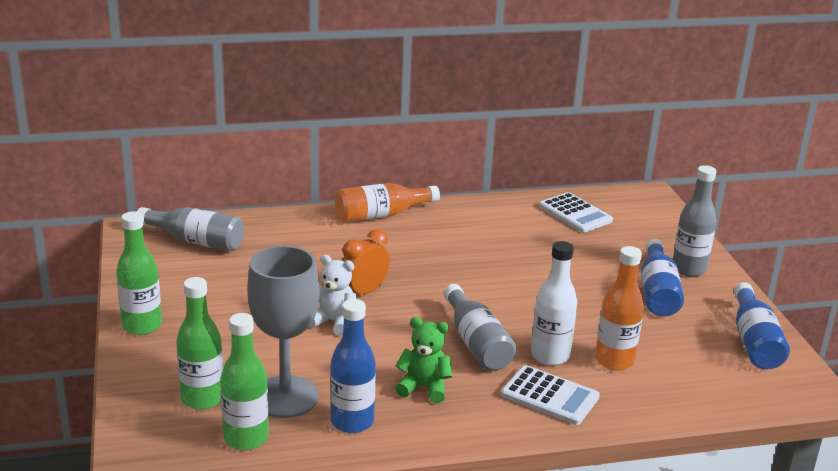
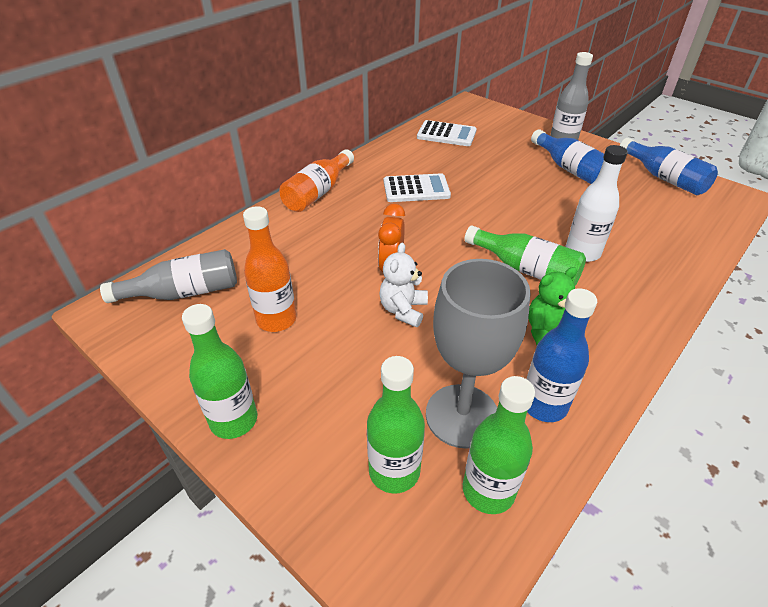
camera: 35 degrees left, 15 degrees up
white teddy bear [309,255,356,336] -> white teddy bear turned 60 degrees counterclockwise [379,243,428,327]
grey bottle [443,284,516,371] -> green bottle [464,226,586,286]
white calculator [501,365,600,425] -> white calculator moved to [384,173,451,202]
orange bottle [595,246,644,371] -> orange bottle moved to [243,206,297,332]

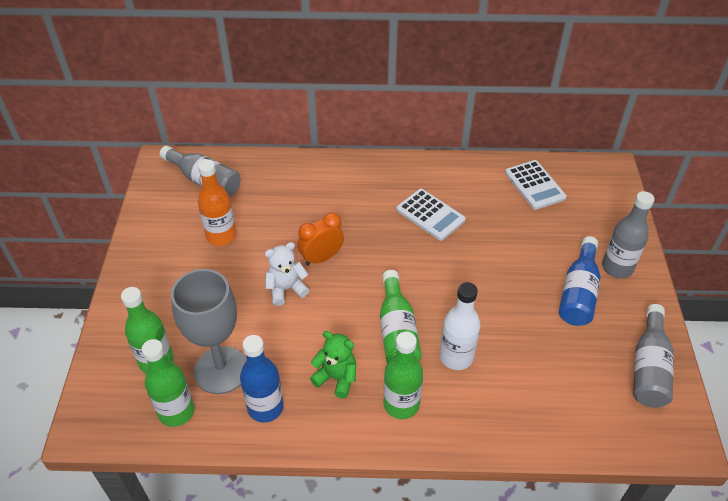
camera: 50 degrees right, 5 degrees up
green bottle [182,304,257,439] -> green bottle moved to [383,332,423,419]
orange bottle [279,149,354,212] -> none
blue bottle [620,138,718,195] -> grey bottle [633,304,674,408]

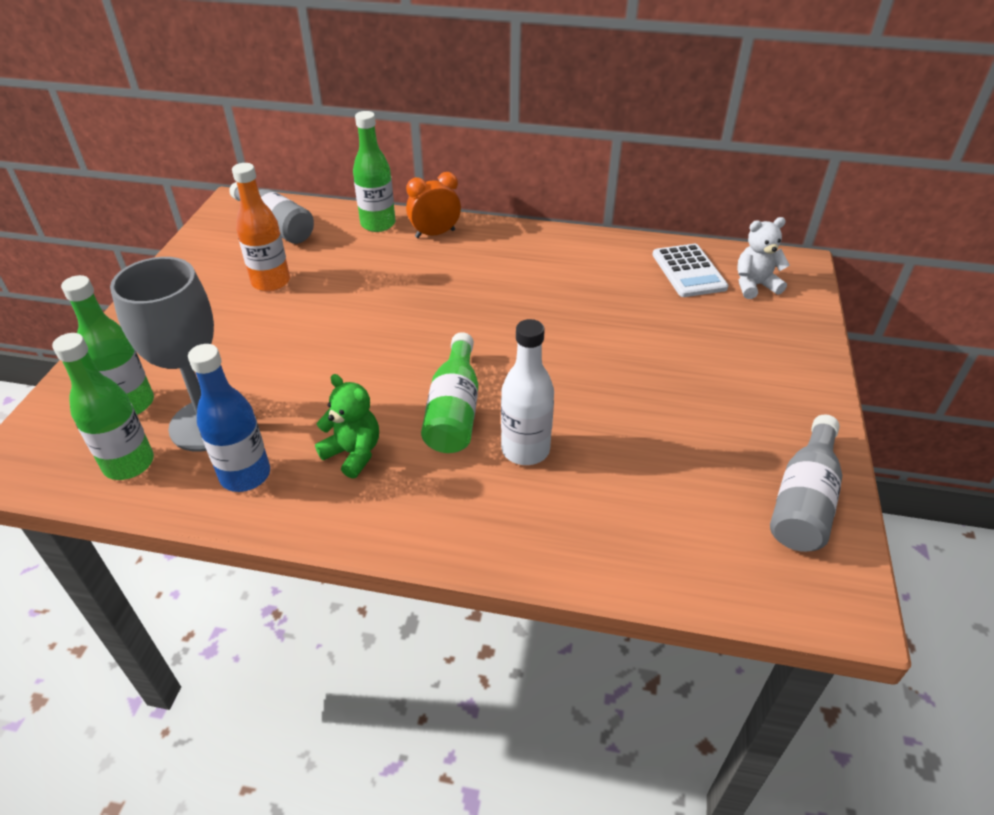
camera: 10 degrees right, 5 degrees down
white teddy bear [265,242,309,306] -> white teddy bear moved to [737,217,790,299]
orange clock [298,212,344,266] -> orange clock moved to [406,172,461,238]
green bottle [383,332,423,419] -> green bottle moved to [353,111,396,232]
white calculator [396,189,466,241] -> none
blue bottle [559,236,600,326] -> none
grey bottle [602,191,655,278] -> none

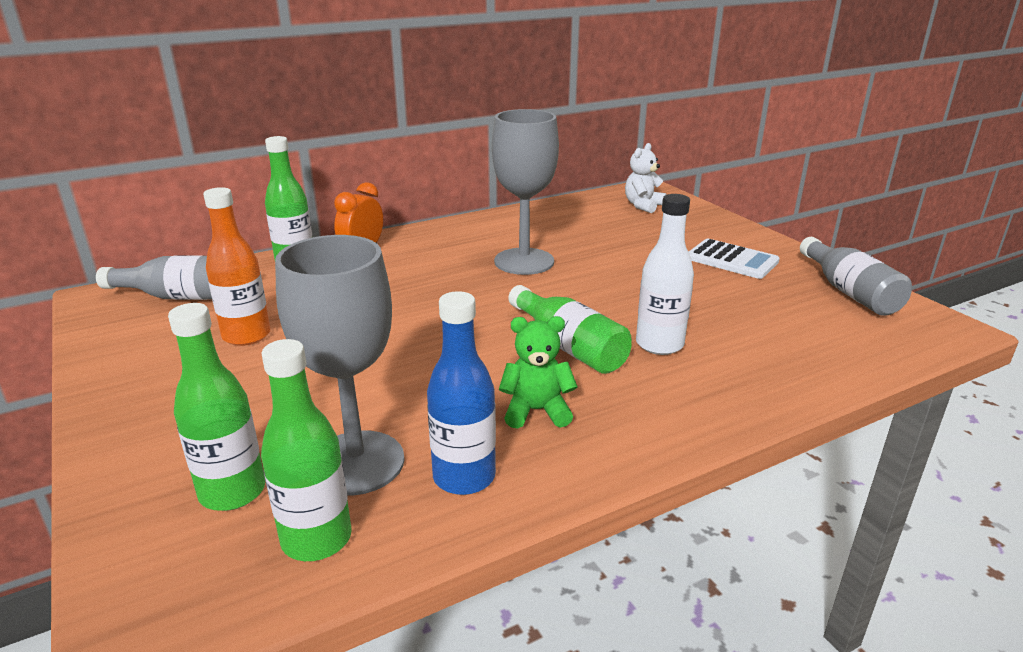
camera: 40 degrees left, 15 degrees down
white calculator [652,244,729,297] -> white calculator moved to [689,238,780,279]
none -> grey goblet [492,109,559,275]

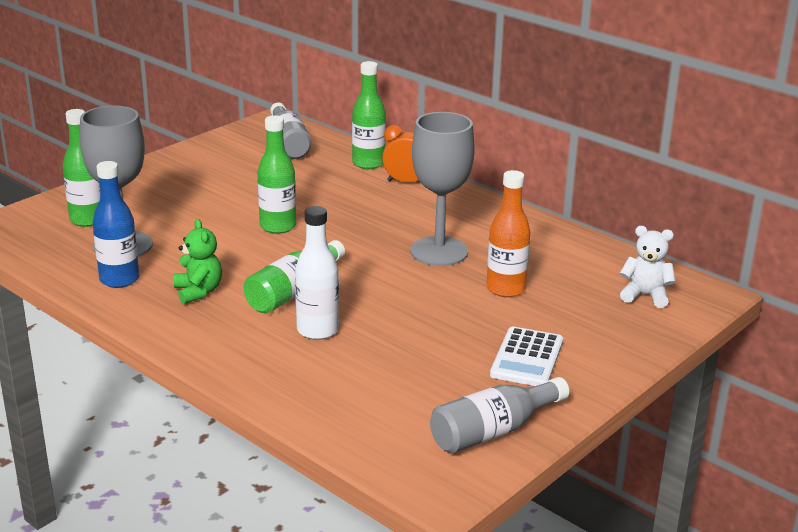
camera: 70 degrees right, 0 degrees up
orange bottle [203,187,271,346] -> orange bottle moved to [486,170,530,297]
green bottle [261,339,352,561] -> green bottle moved to [258,115,296,234]

